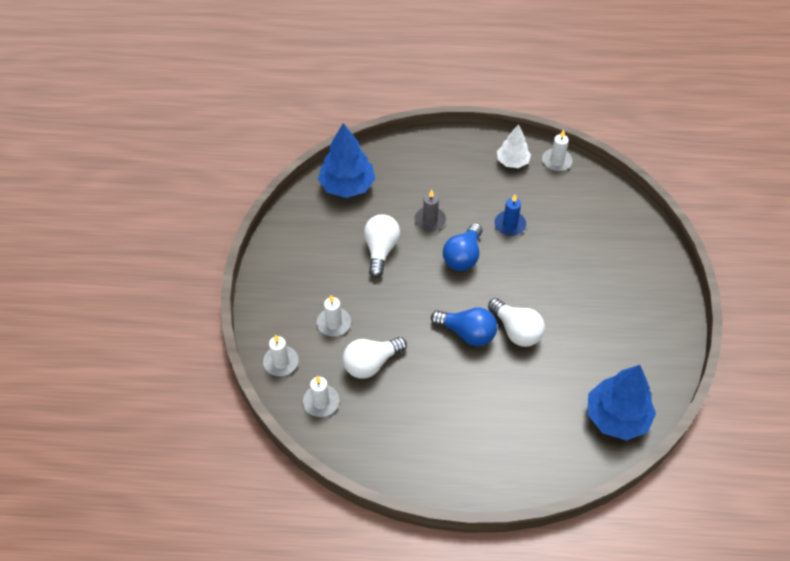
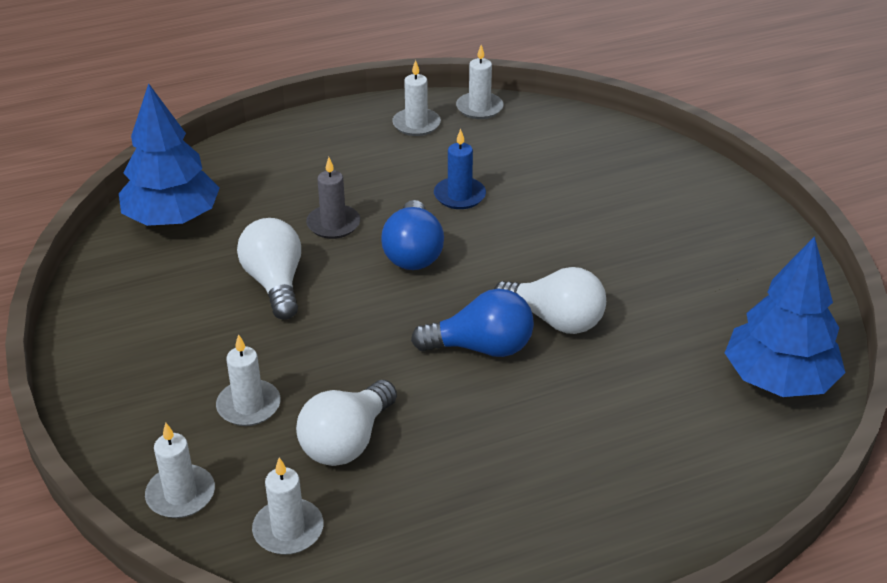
camera: 25 degrees left, 15 degrees down
white tree [497,124,531,168] -> white candle [392,60,441,136]

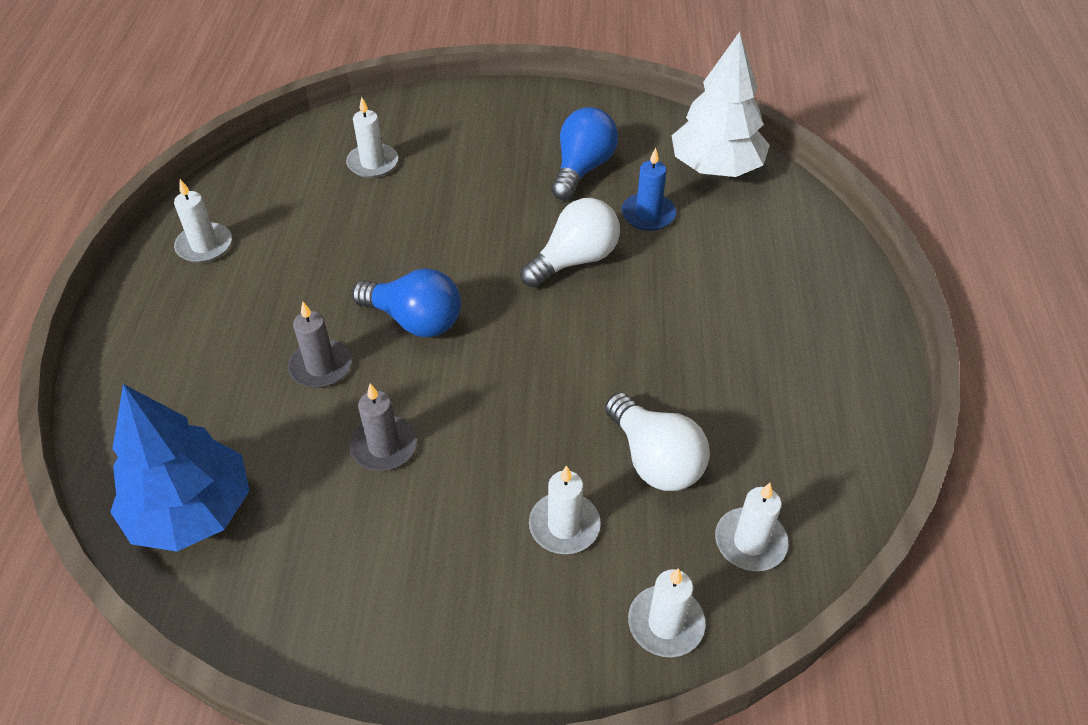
camera: 65 degrees left, 10 degrees up
white light bulb [237,218,301,320] -> grey candle [349,383,417,471]
blue light bulb [411,289,534,357] -> blue light bulb moved to [551,107,618,200]
blue candle [434,129,486,209] -> blue candle moved to [621,148,676,231]
white candle [456,45,504,119] -> white candle moved to [346,97,398,178]
blue tree [725,236,846,397] -> white tree [671,32,770,177]

